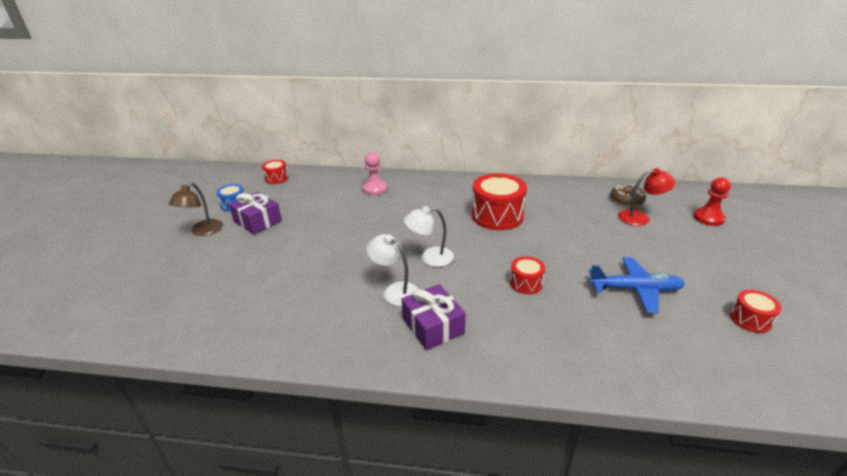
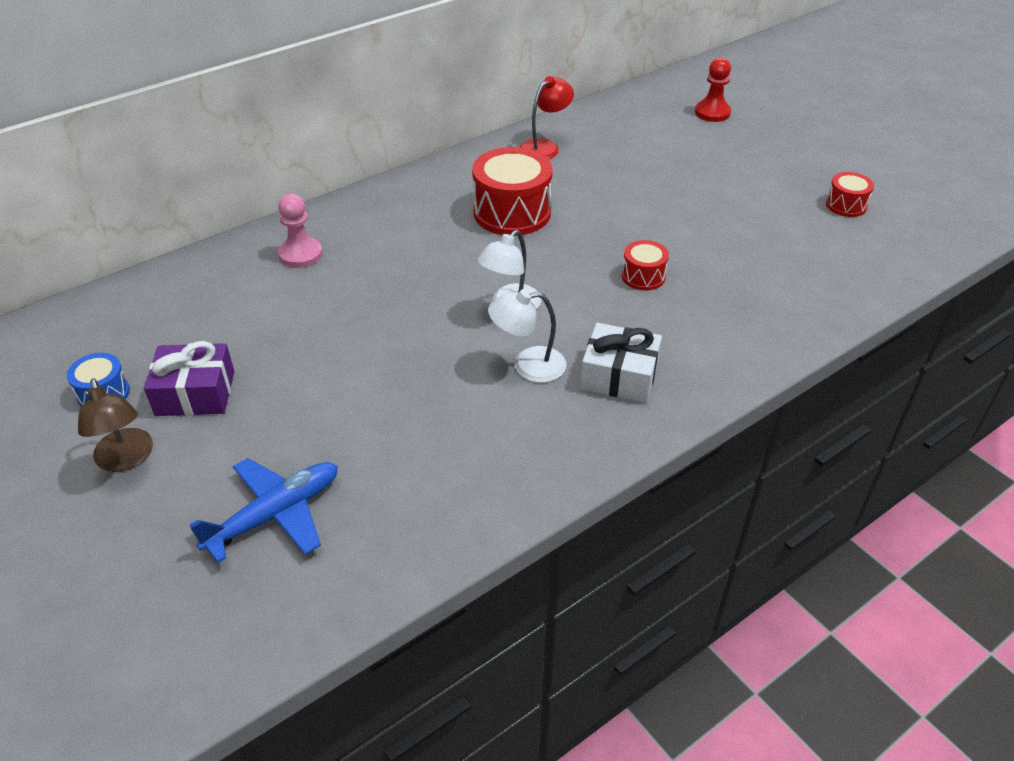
camera: 45 degrees left, 10 degrees up
red drum [262,160,289,184] -> none
purple gift [402,284,466,350] -> white gift [580,323,662,403]
blue plane [588,257,685,313] -> blue plane moved to [189,458,338,563]
brown donut [610,184,646,206] -> none
red lamp [618,168,675,226] -> red lamp moved to [520,76,574,159]

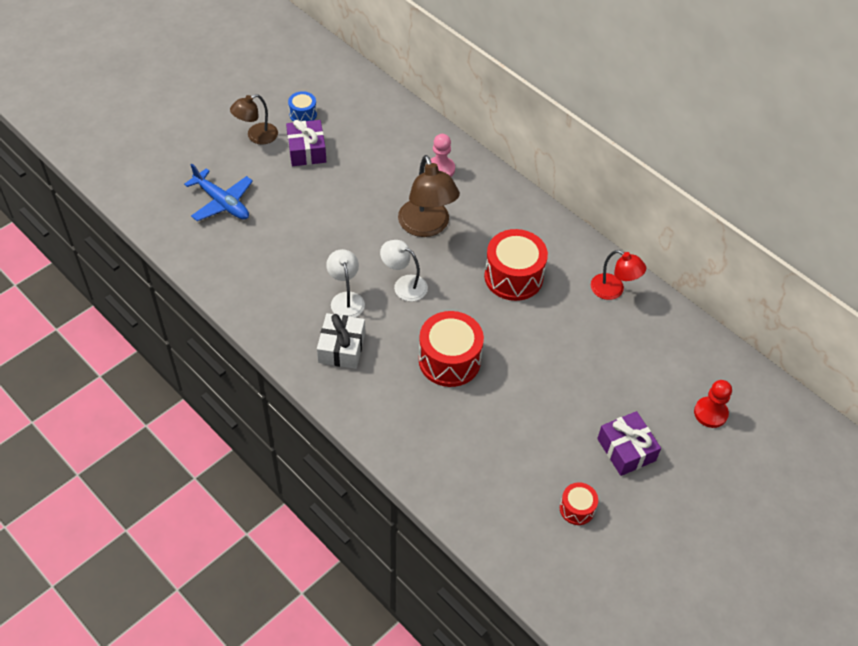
camera: 80 degrees right, 10 degrees up
red drum [622,240,669,291] -> red drum [419,311,484,387], size x1.93
none -> brown lamp [398,155,460,237]
none -> purple gift [597,411,661,476]

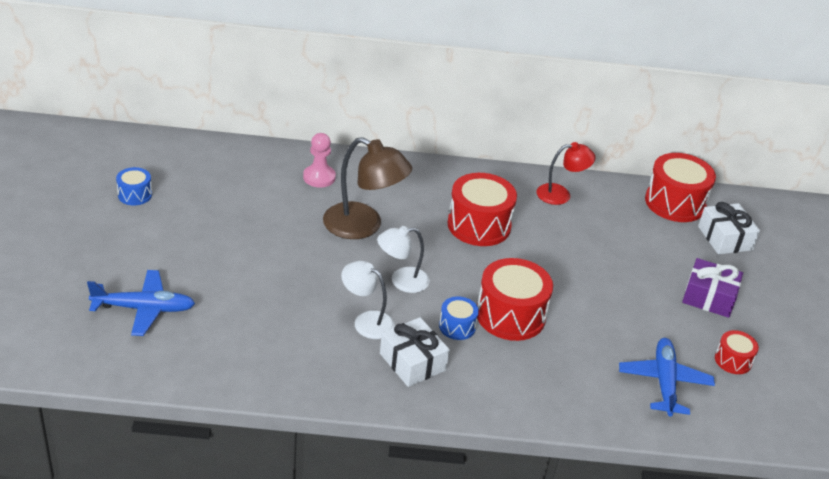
camera: 45 degrees left, 15 degrees down
brown lamp [230,94,278,144] -> none
purple gift [286,120,326,166] -> none
red pawn [694,380,732,428] -> white gift [698,202,760,254]
none -> blue drum [439,297,479,340]
none -> blue plane [619,338,715,417]
none -> red drum [645,153,716,222]

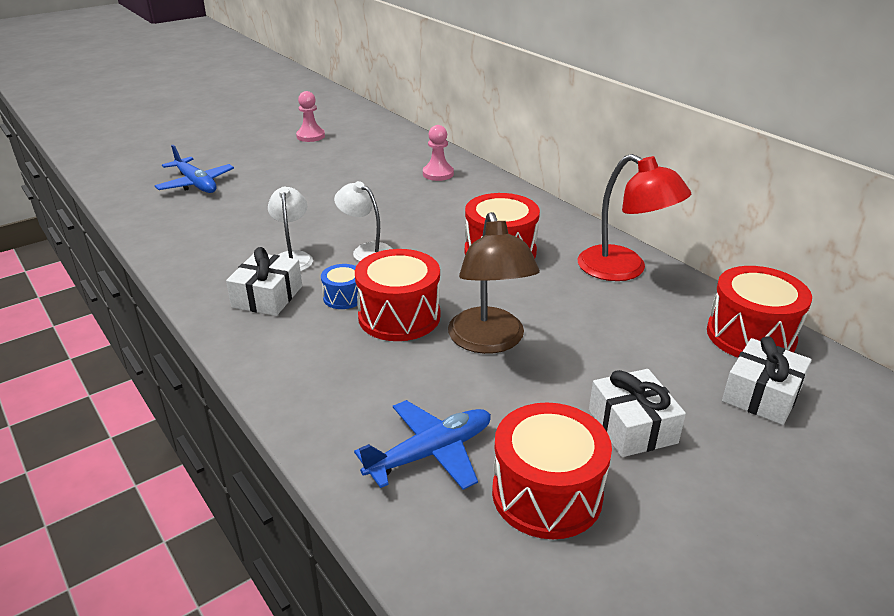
camera: 55 degrees right, 5 degrees down
blue drum [116,167,152,205] -> pink pawn [296,91,325,142]
brown lamp [323,137,412,239] -> brown lamp moved to [448,212,540,354]
red lamp [536,142,596,205] -> red lamp [578,154,691,281], size x1.60
purple gift [682,258,743,318] -> white gift [589,369,686,457]
red drum [715,330,759,374] -> red drum [492,402,612,539], size x1.93

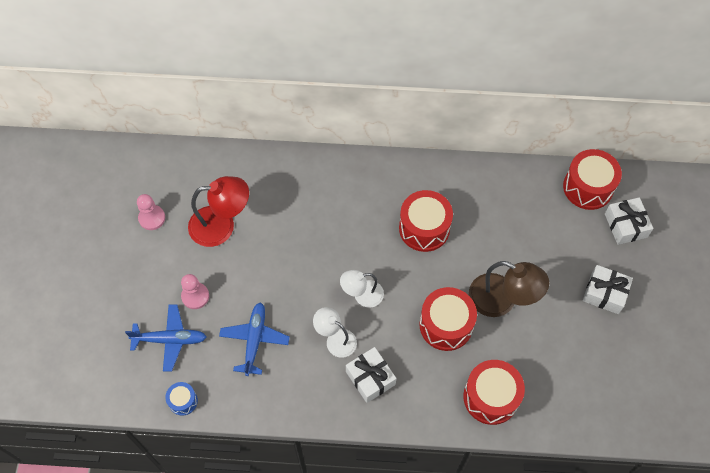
camera: 50 degrees left, 30 degrees up
blue drum [321,264,358,309] -> blue drum moved to [165,382,198,416]
blue plane [354,400,491,490] -> blue plane moved to [219,302,290,376]
pink pawn [423,125,454,181] -> pink pawn moved to [181,274,209,309]
red drum [492,402,612,539] -> red drum moved to [463,360,525,425]
red lamp [578,154,691,281] -> red lamp moved to [188,176,249,247]

